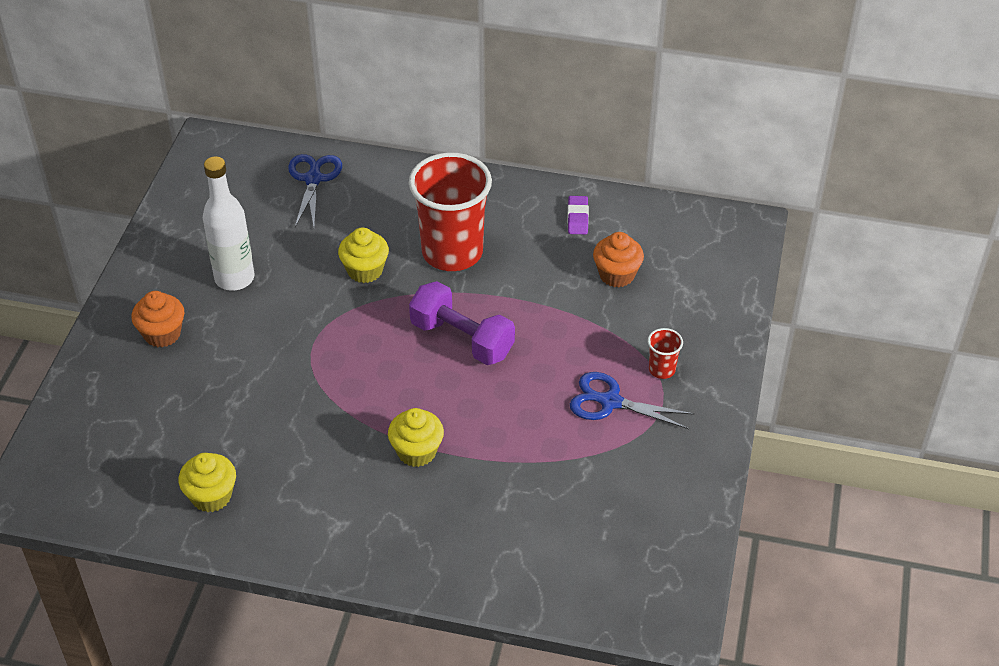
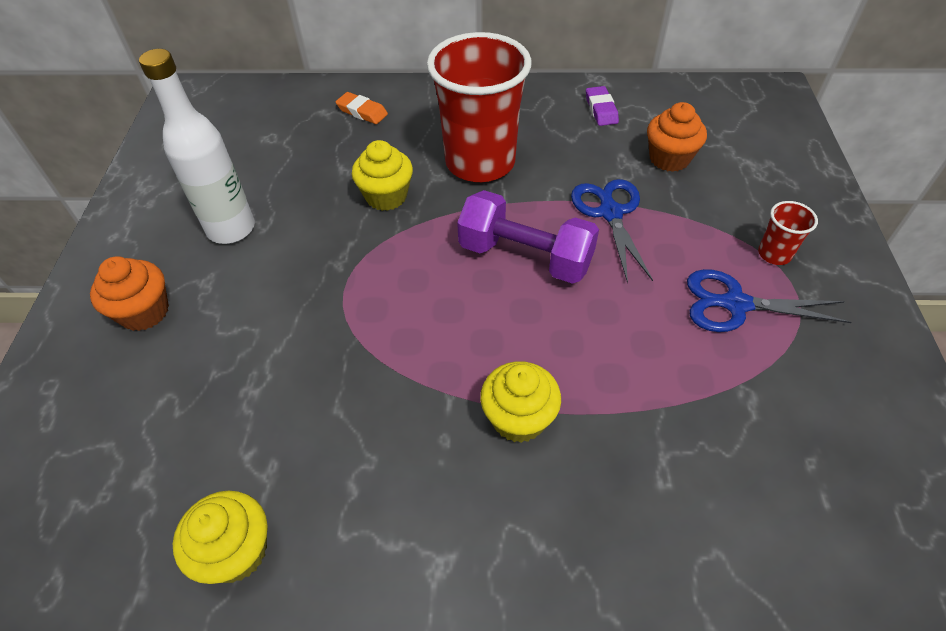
camera: 10 degrees left, 5 degrees up
blue scissors [288,154,342,227] -> blue scissors moved to [571,179,653,284]
none -> orange eraser [336,92,388,124]

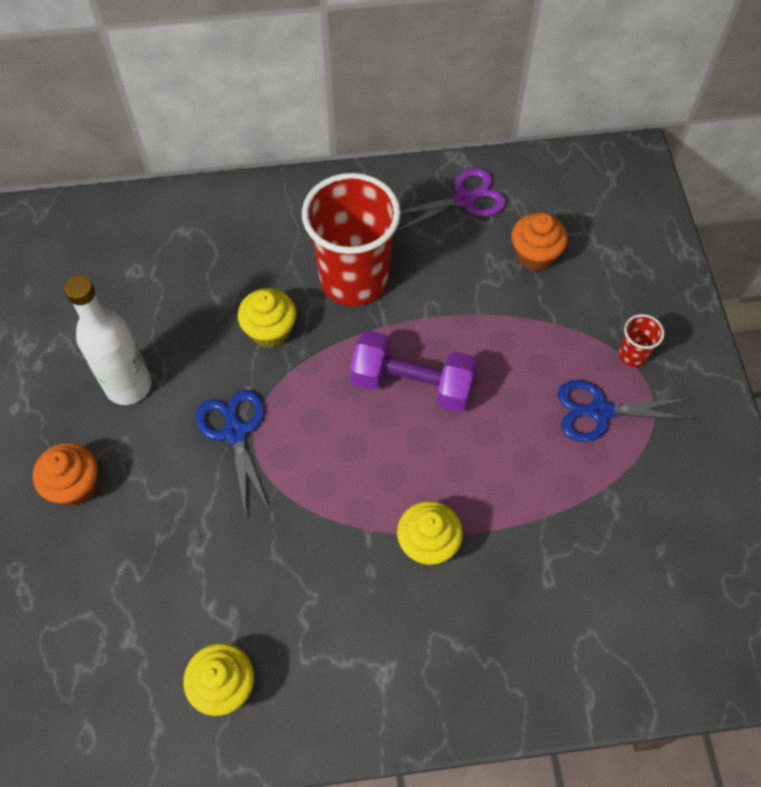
camera: 10 degrees left, 10 degrees up
orange eraser [336,92,388,124] -> none
blue scissors [571,179,653,284] -> blue scissors moved to [196,390,270,518]
purple eraser [586,86,619,126] -> purple scissors [395,168,506,233]

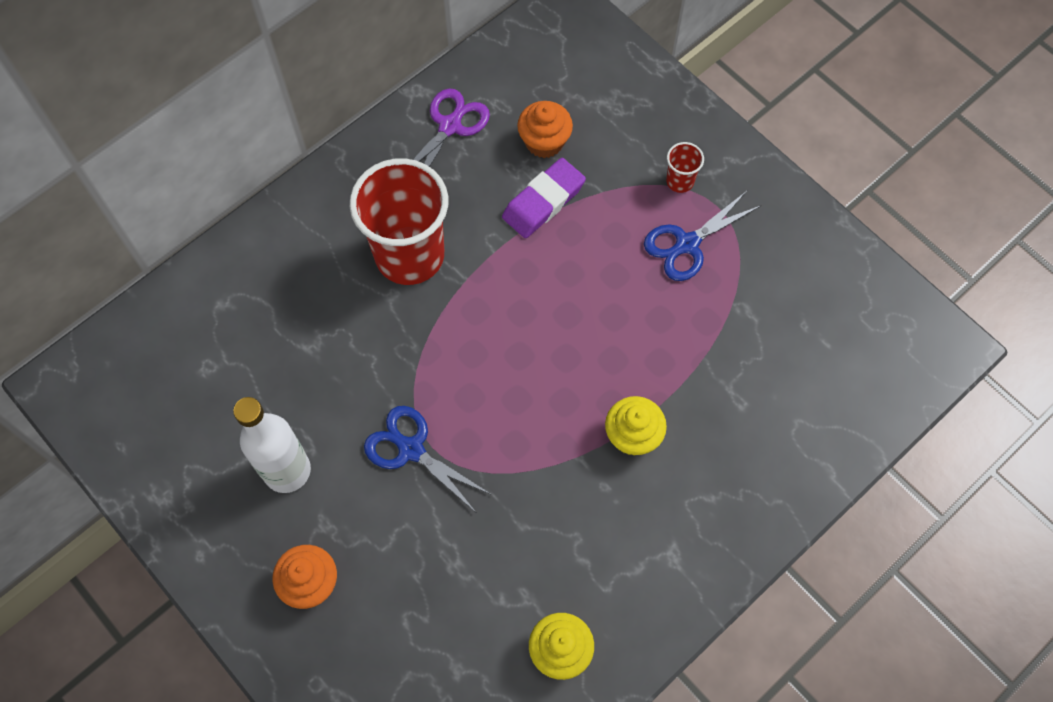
camera: 35 degrees left, 5 degrees up
yellow cupcake [238,288,296,348] -> none
purple dumbbell [350,330,477,412] -> none
none -> purple eraser [502,158,586,238]

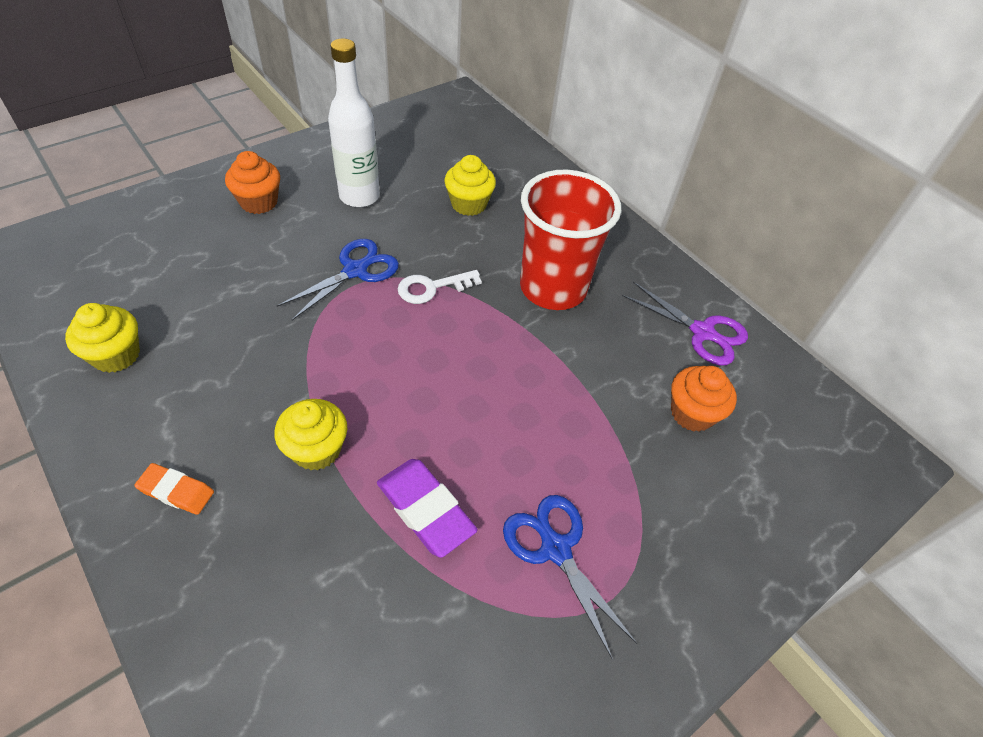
camera: 90 degrees right, 15 degrees down
purple eraser [502,158,586,238] -> purple eraser moved to [377,459,478,558]
red cup [666,142,704,193] -> none
none -> orange eraser [134,463,214,515]
none -> white key [398,270,482,304]
none -> yellow cupcake [444,155,496,216]

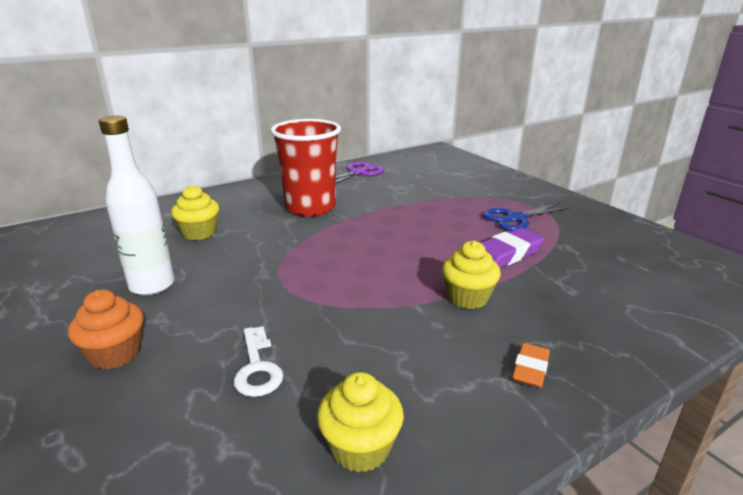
camera: 80 degrees left, 25 degrees down
blue scissors [277,239,399,320] -> none
white key [398,270,482,304] -> white key moved to [233,326,283,397]
orange cupcake [671,366,737,432] -> none

